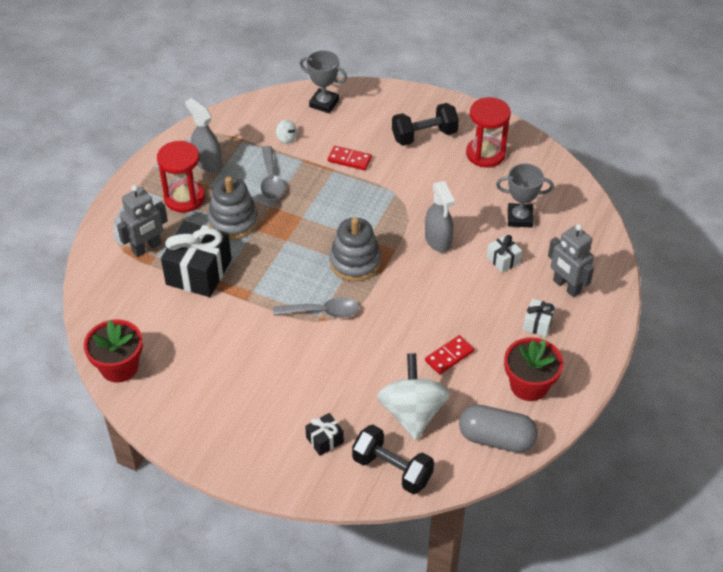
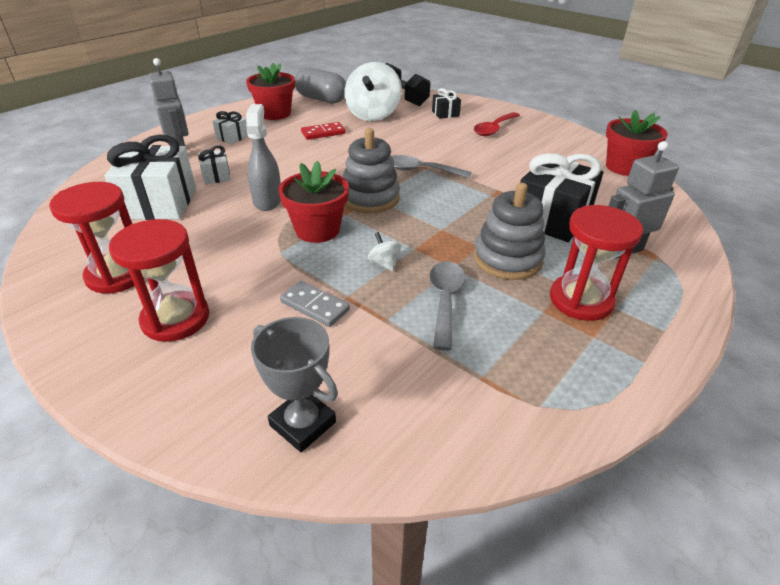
camera: 165 degrees left, 10 degrees down
grey spray bottle [185,98,222,172] -> none
white spinning top [276,120,297,144] -> white spinning top moved to [368,232,401,272]
red domino [328,146,372,170] -> grey domino [280,281,350,327]
black dumbbell [392,103,459,146] -> red hourglass [109,219,209,342]
grey trophy [496,163,554,228] -> white gift [105,134,196,220]
none -> red flower pot [278,161,349,243]
none -> red spoon [474,112,520,136]

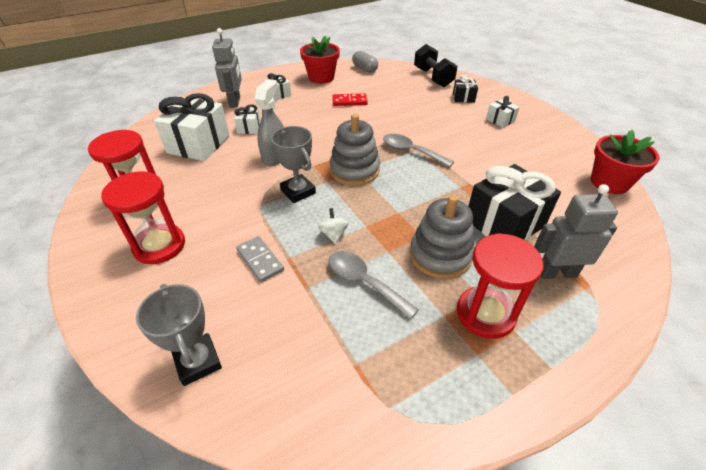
camera: 20 degrees right, 5 degrees up
red flower pot [278,161,349,243] -> grey trophy [271,126,316,203]
grey capsule [295,67,346,104] -> grey capsule [352,51,378,73], size x0.65
white spinning top [344,62,402,121] -> none
grey spoon [429,261,465,351] -> grey spoon turned 75 degrees counterclockwise [328,251,419,319]
red spoon [474,112,520,136] -> white gift [486,96,520,128]

